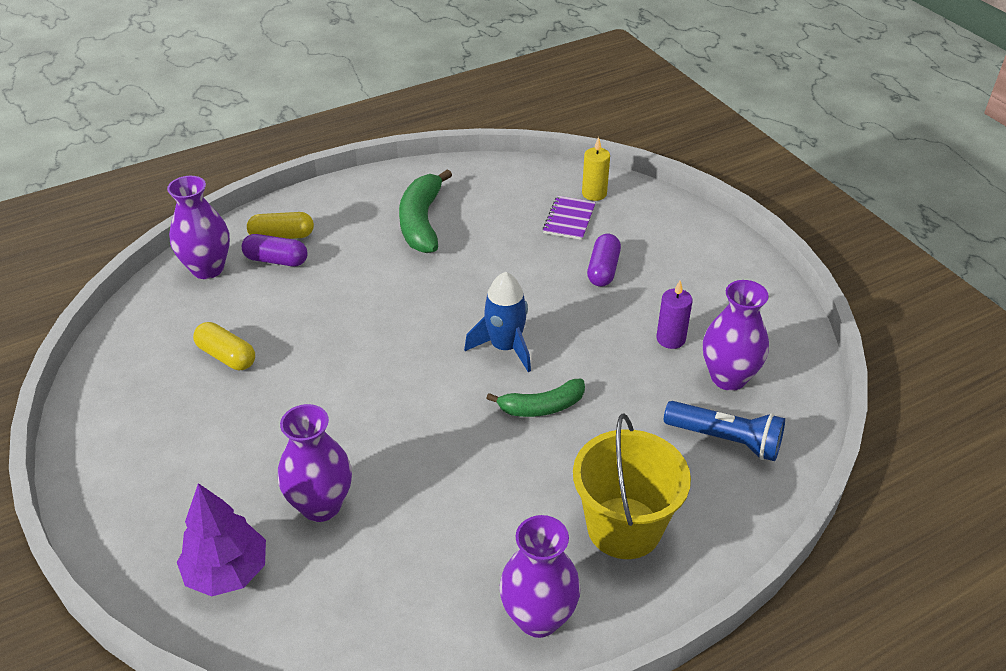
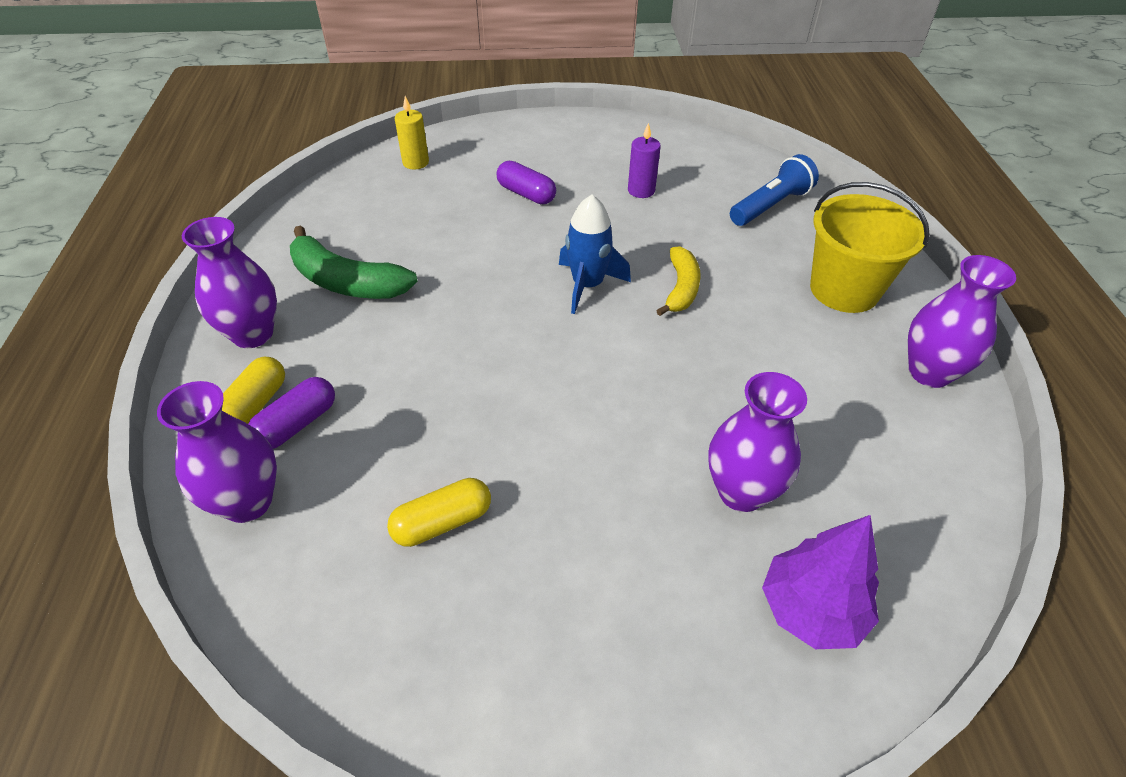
camera: 65 degrees left, 5 degrees up
green banana [486,379,585,417] -> yellow banana [656,246,701,316]
purple notebook [543,196,596,240] -> none
purple vase [703,280,769,391] -> purple vase moved to [182,217,277,348]

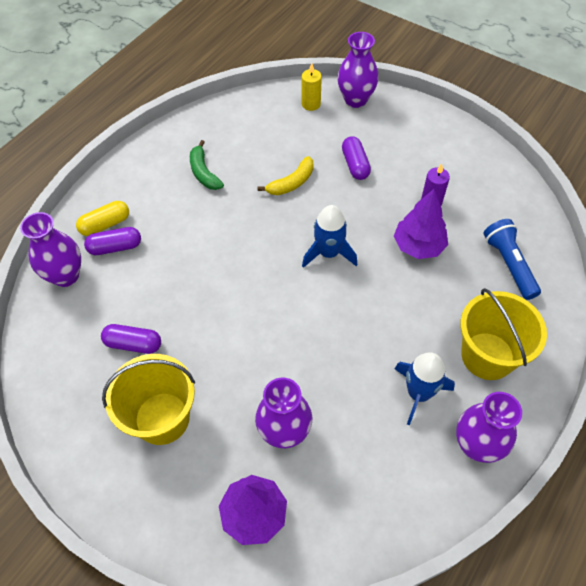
camera: 40 degrees right, 10 degrees up
purple vase [182,217,277,348] -> purple vase moved to [337,32,379,108]
green banana [290,226,418,299] -> green banana [190,140,224,190], size x0.65
yellow capsule [387,478,491,547] -> purple capsule [101,324,161,354]
yellow banana [656,246,701,316] -> yellow banana moved to [257,156,313,195]
blue flashlight [730,154,819,226] -> blue flashlight turned 105 degrees counterclockwise [484,219,541,300]
none -> yellow bucket [102,354,195,445]
none -> purple tree [394,189,448,259]
none -> blue rocket [395,352,455,425]

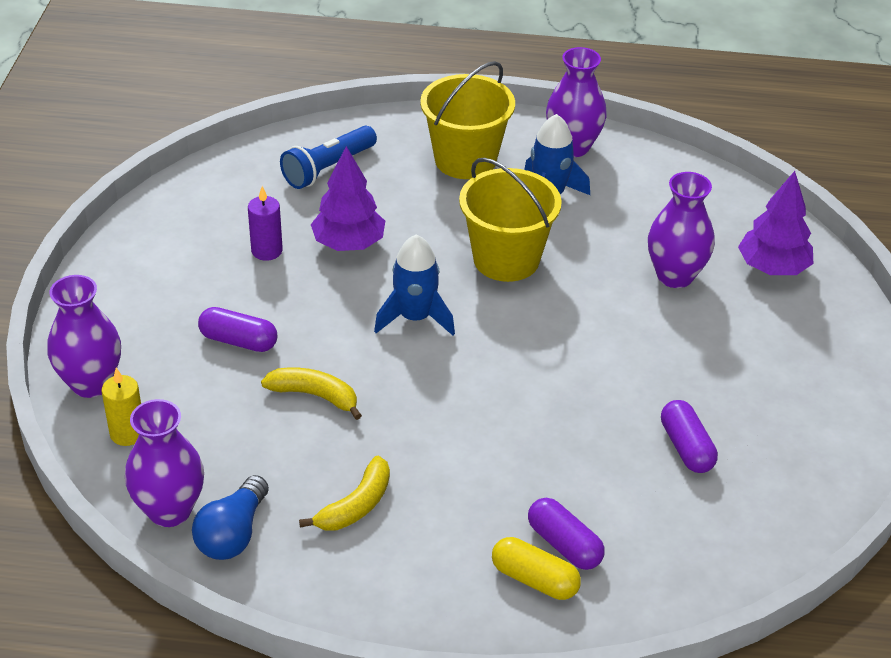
camera: 120 degrees left, 15 degrees down
purple vase [20,212,81,287] -> purple vase moved to [125,399,204,527]
yellow bucket [102,354,195,445] -> yellow bucket moved to [459,158,562,282]
green banana [190,140,224,190] -> yellow banana [299,456,390,531]
purple capsule [342,136,371,180] -> purple capsule turned 60 degrees clockwise [198,307,277,352]
none -> blue light bulb [192,475,269,560]

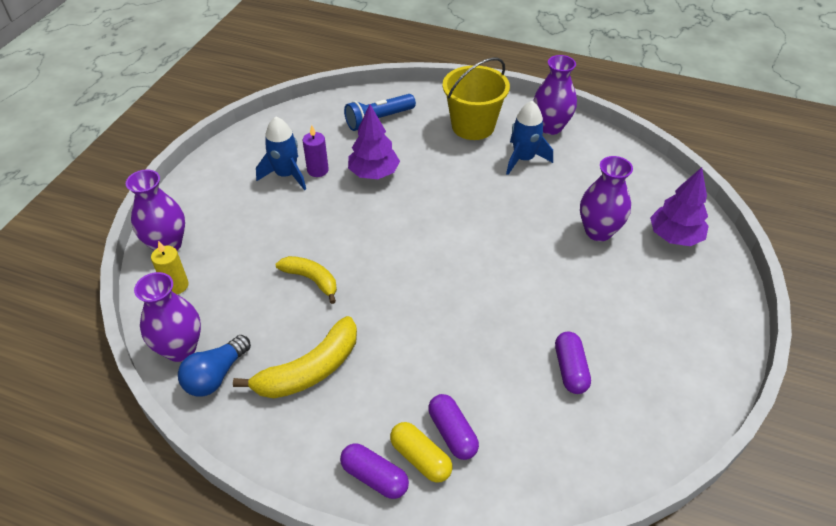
camera: 15 degrees right, 5 degrees up
purple capsule [198,307,277,352] -> purple capsule moved to [340,443,409,499]
yellow banana [299,456,390,531] -> yellow banana [233,316,357,398], size x1.55
blue rocket [374,234,455,335] -> blue rocket moved to [256,117,306,190]
yellow bucket [459,158,562,282] -> none

